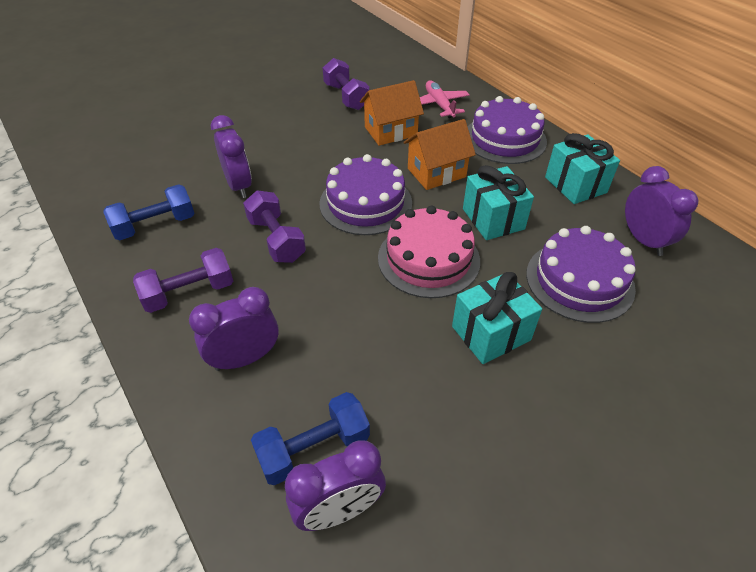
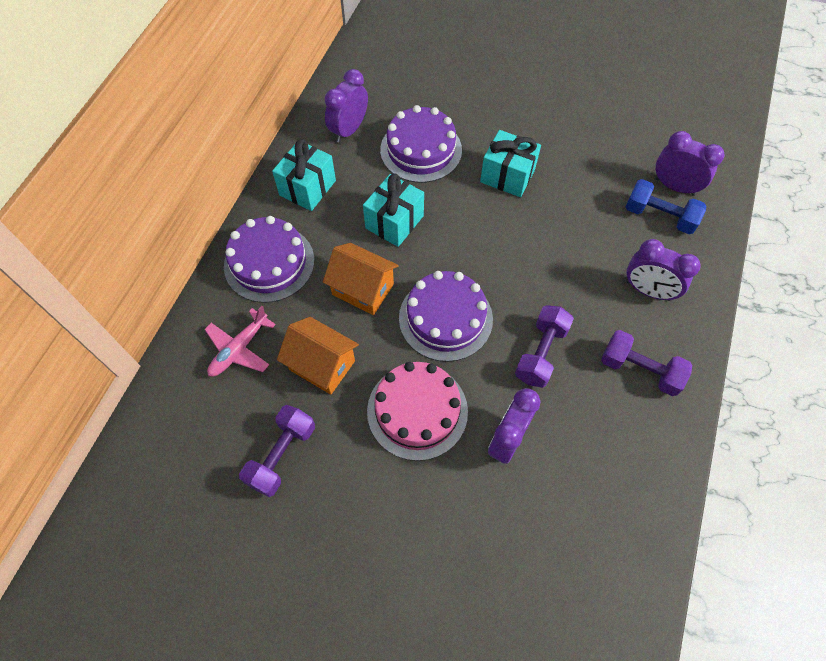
camera: 125 degrees left, 15 degrees up
blue dumbbell [103,184,195,240] -> none
pink cake [378,206,480,298] -> pink cake moved to [367,362,468,461]

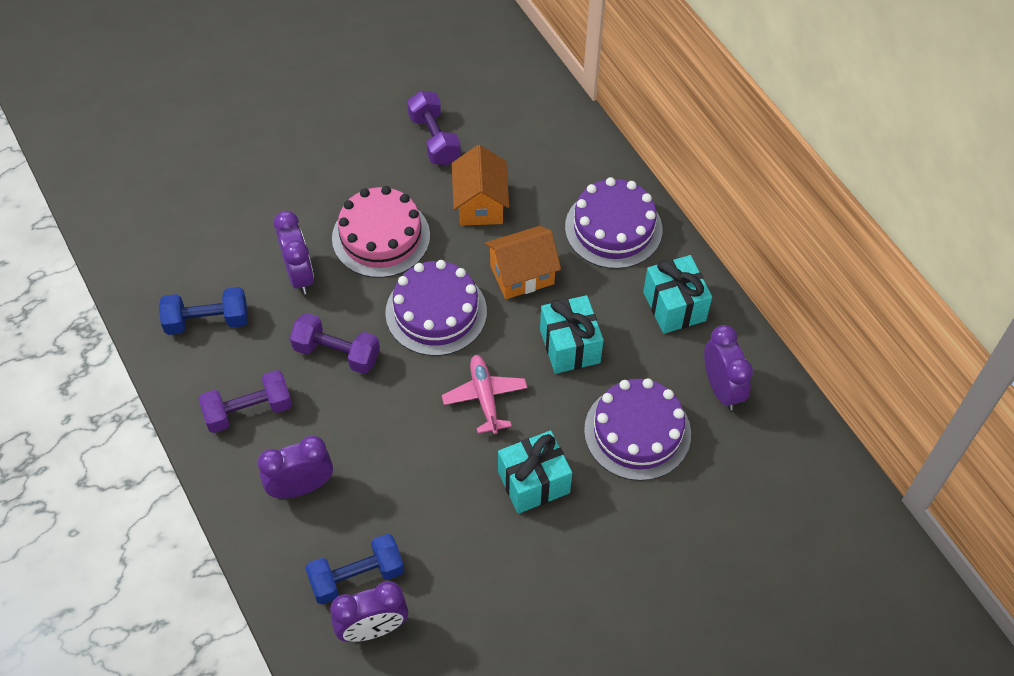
camera: 130 degrees right, 5 degrees down
pink plane [204,306,276,376] -> pink plane moved to [442,355,528,434]
orange house [277,317,359,395] -> orange house turned 75 degrees counterclockwise [452,145,509,226]
purple dumbbell [515,305,574,388] -> purple dumbbell turned 45 degrees counterclockwise [290,313,380,374]
none -> blue dumbbell [159,287,248,335]

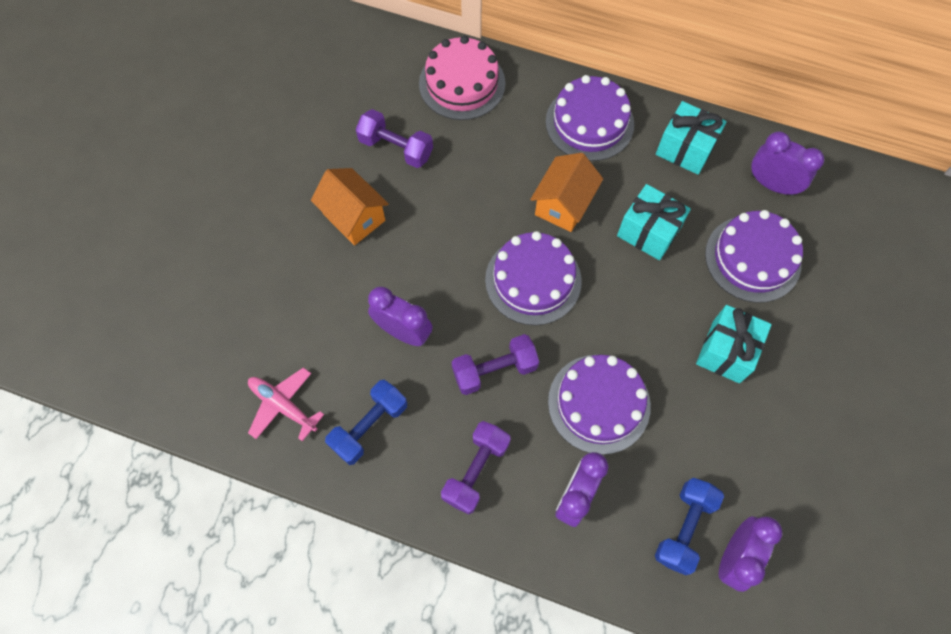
camera: 40 degrees left, 10 degrees up
pink cake [332,186,430,278] -> pink cake moved to [419,36,506,120]
pink plane [442,355,528,434] -> pink plane moved to [248,367,324,441]
orange house [452,145,509,226] -> orange house moved to [311,168,389,245]
none -> purple cake [548,355,651,455]

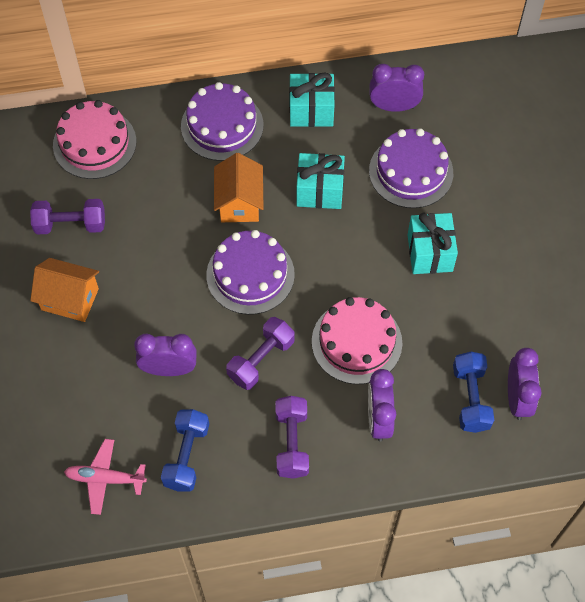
camera: 30 degrees left, 5 degrees down
purple cake [548,355,651,455] -> pink cake [312,297,402,384]

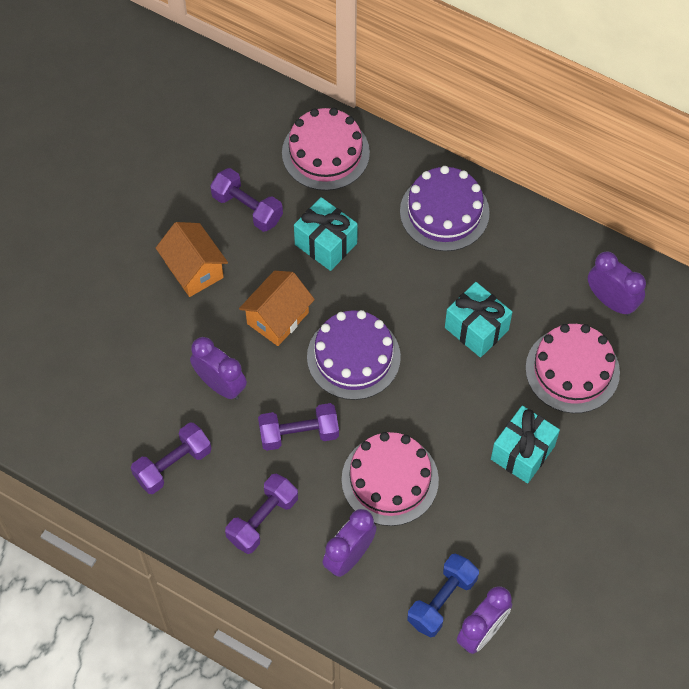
camera: 40 degrees right, 0 degrees up
pink plane [64,439,147,515] -> none
blue dumbbell [161,409,209,492] -> purple dumbbell [131,422,211,494]
orange house [214,153,264,222] -> orange house moved to [239,271,315,346]
turquoise gift [289,73,335,127] -> turquoise gift moved to [294,197,358,271]
purple cake [369,128,453,208] -> pink cake [525,324,620,413]

